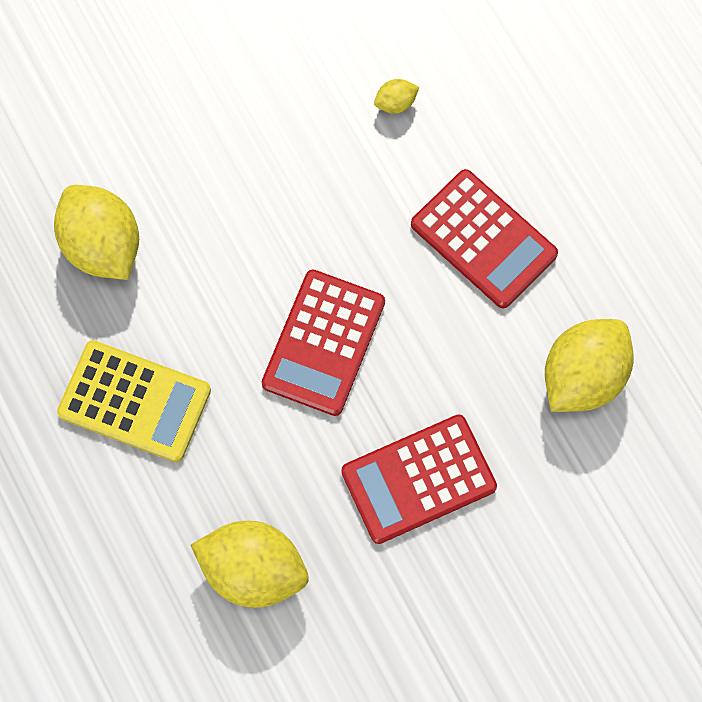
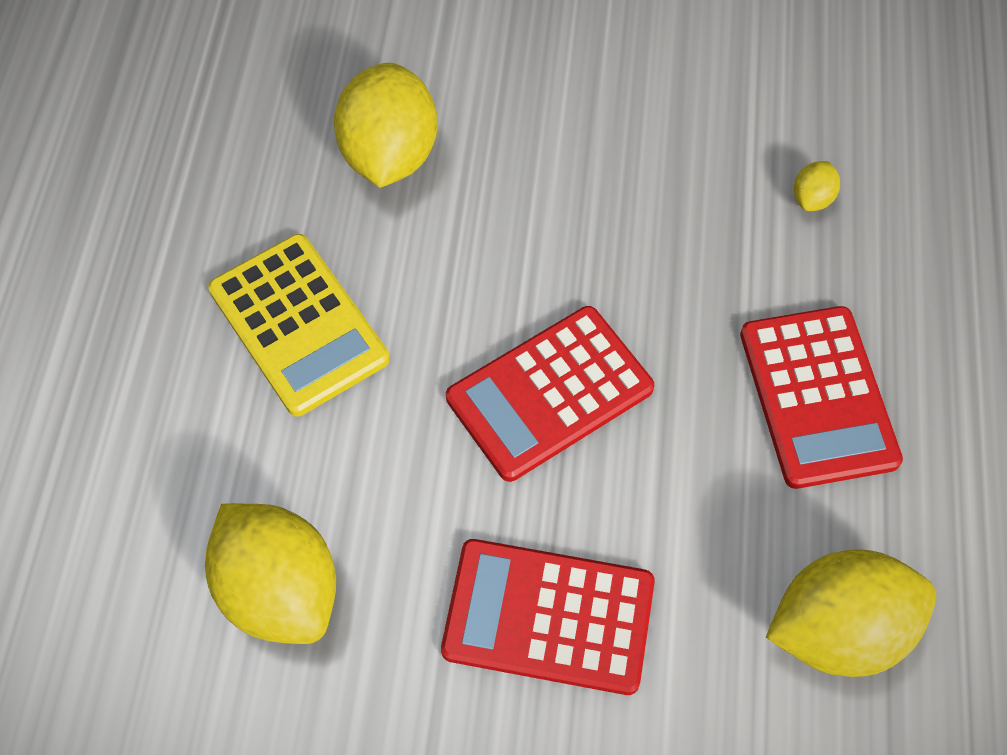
camera: 35 degrees right, 10 degrees down
yellow lemon [374,79,419,114] -> yellow lemon turned 75 degrees counterclockwise [794,161,840,211]

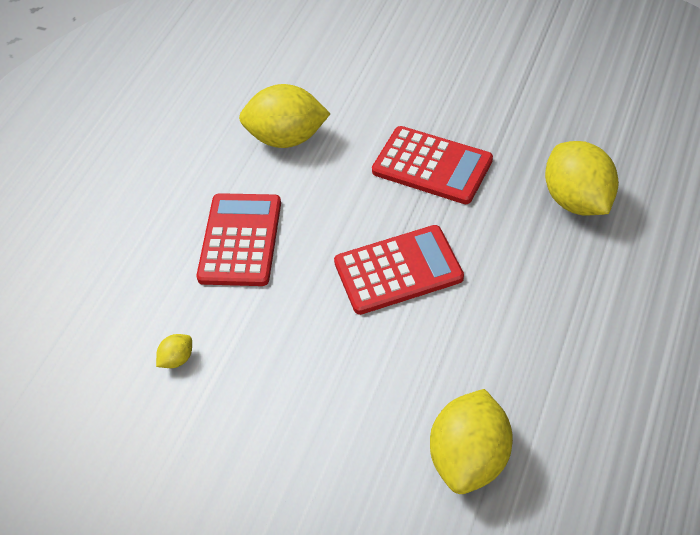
camera: 160 degrees left, 10 degrees down
yellow calculator [208,234,390,417] -> none

